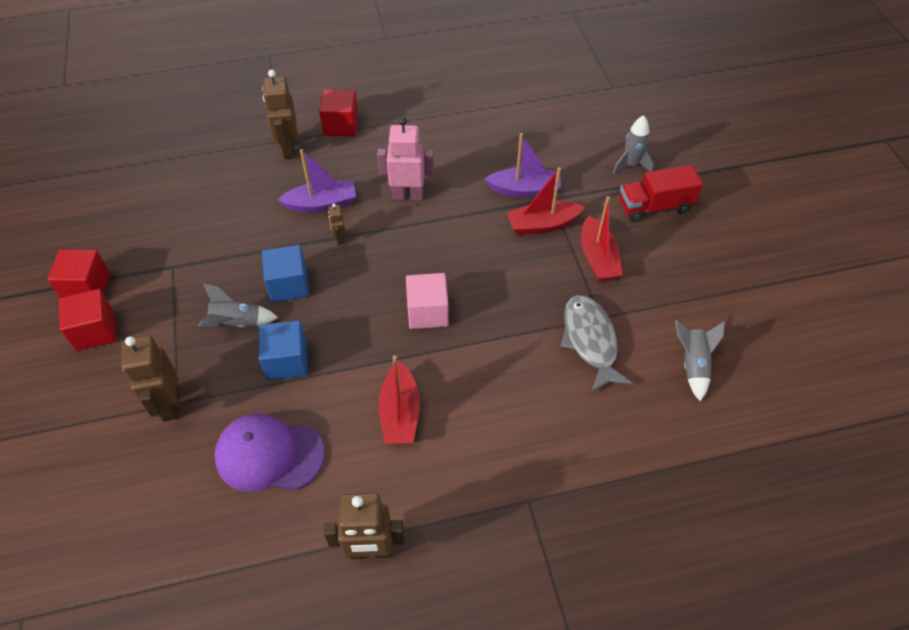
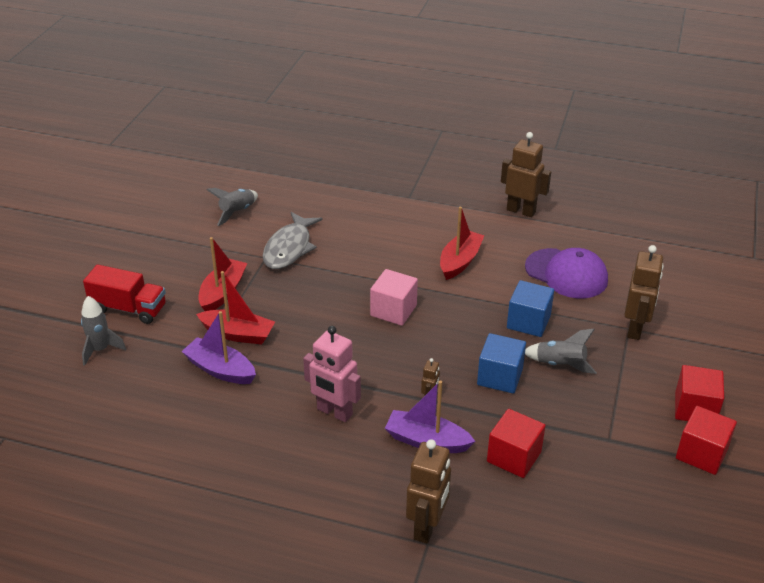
camera: 150 degrees left, 15 degrees down
red cube [319,89,359,136] -> red cube moved to [487,409,546,478]

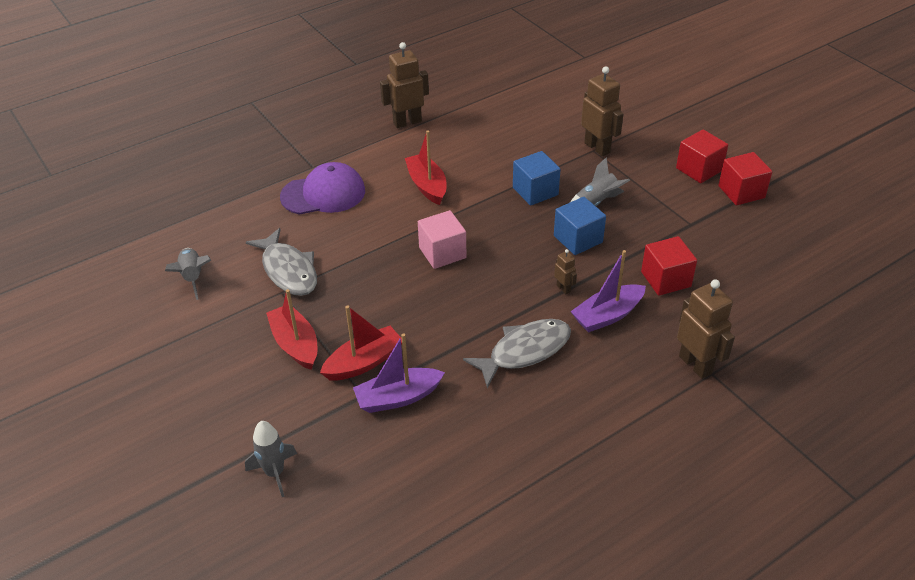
camera: 50 degrees left, 5 degrees up
red truck [83,264,166,324] -> none
pink robot [303,326,361,422] -> grey fish [463,319,571,388]
purple cap [525,248,608,298] -> purple cap moved to [280,162,365,215]

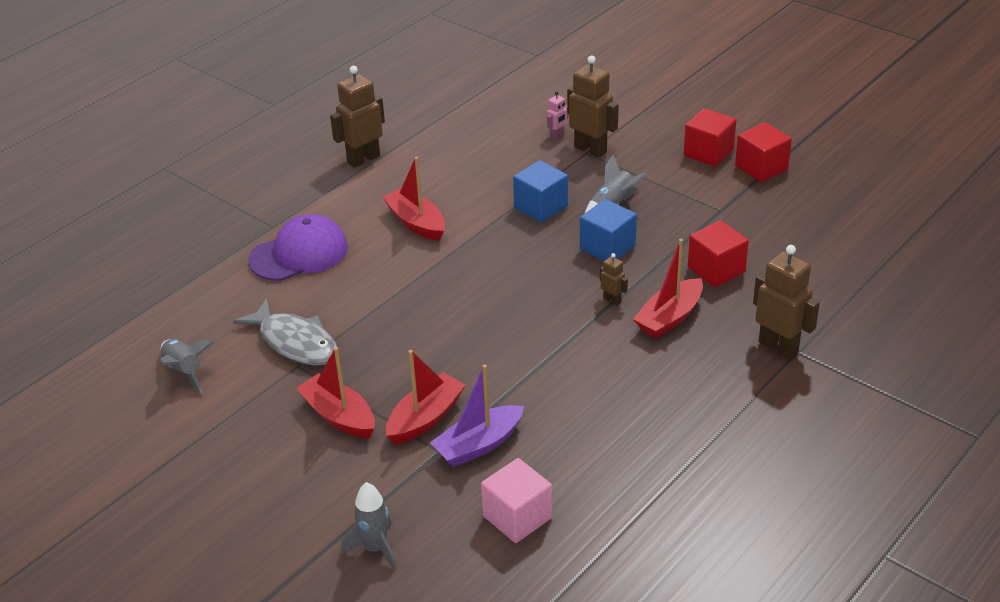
camera: 15 degrees left, 5 degrees down
pink cube [418,210,466,269] -> pink cube moved to [481,458,552,543]
grey fish [463,319,571,388] -> none
purple boat [570,250,646,333] -> red boat [633,239,703,338]
none -> pink robot [547,91,568,139]

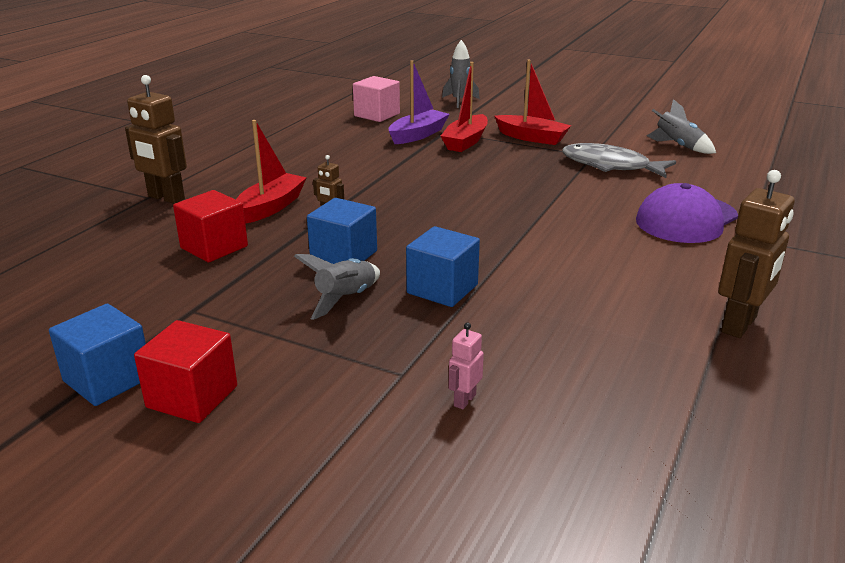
camera: 165 degrees right, 10 degrees down
red boat [383,157,445,241] -> none
brown robot [567,55,619,158] -> none
red cube [735,122,792,182] -> blue cube [49,304,146,406]

